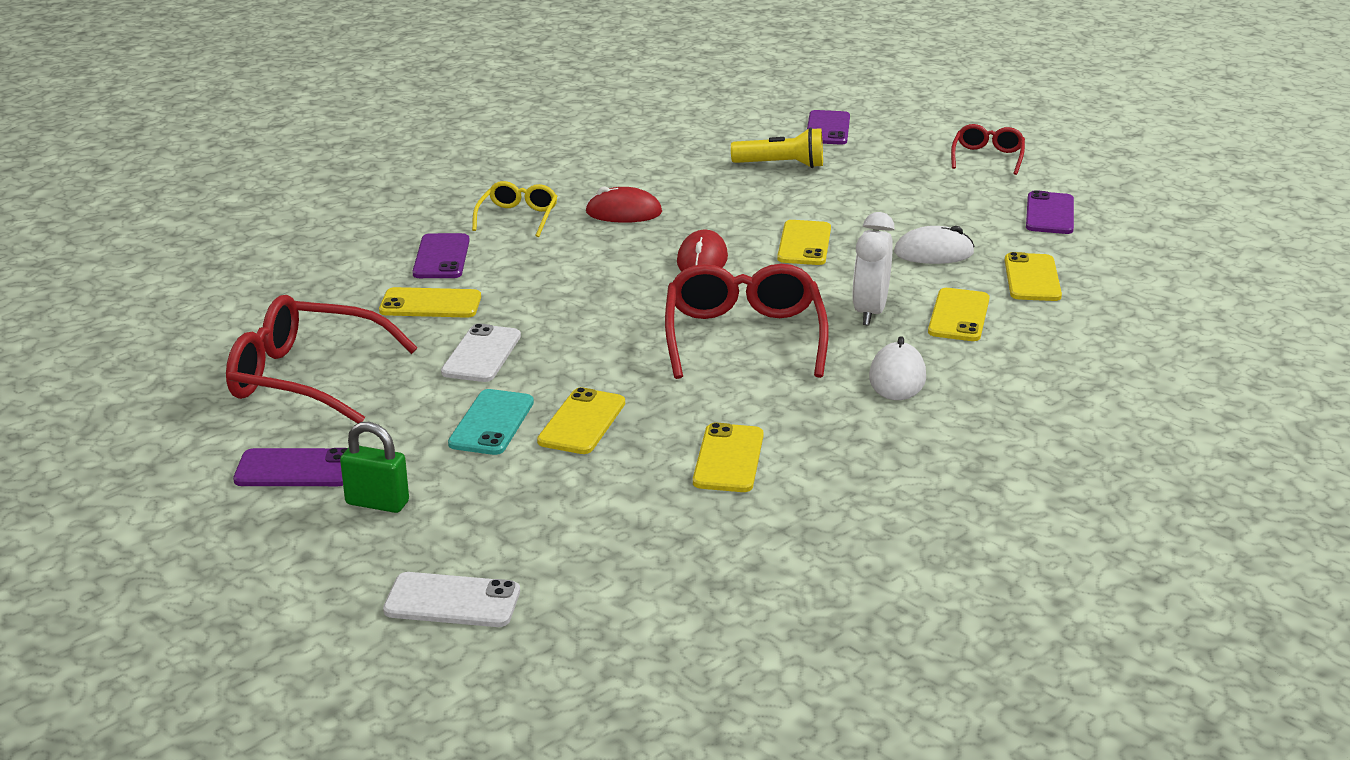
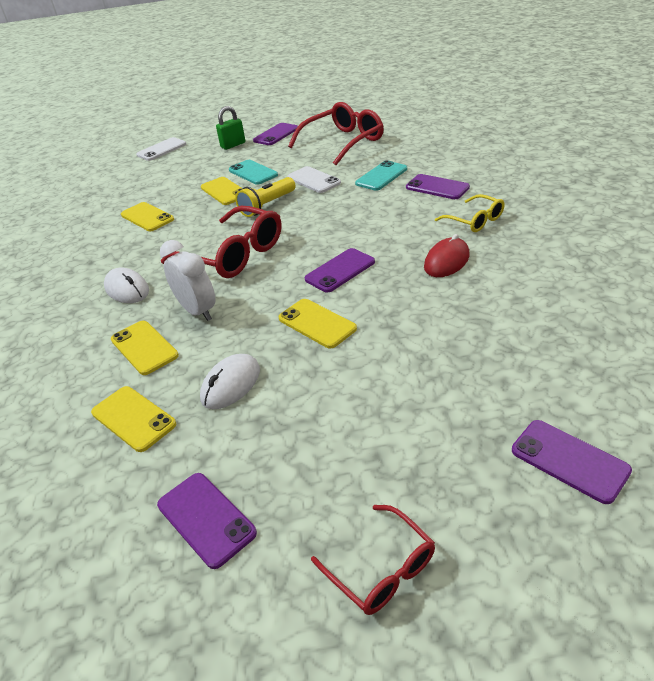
camera: 130 degrees right, 10 degrees up
yellow phone [379,287,481,318] -> turquoise phone [355,160,407,191]
red mouse [677,230,728,272] -> purple phone [304,248,375,292]
yellow flashlight [731,127,823,168] -> yellow flashlight moved to [235,177,296,217]

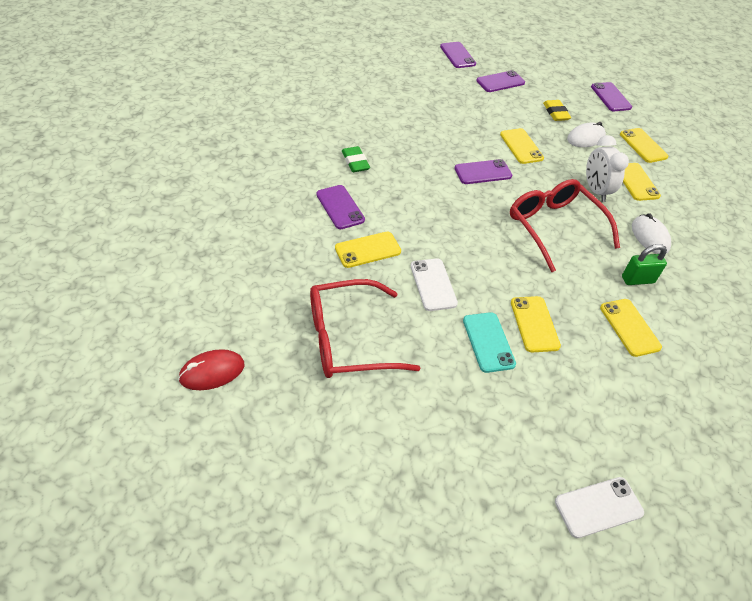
camera: 160 degrees left, 10 degrees up
green padlock [216,106,245,150] -> green padlock moved to [622,244,667,285]
yellow flashlight [235,177,296,217] -> none
purple phone [253,123,298,145] -> purple phone moved to [476,70,525,92]
red glasses [311,505,435,615] -> none
turquoise phone [355,160,407,191] -> yellow phone [335,232,401,268]
red mouse [424,234,470,277] -> red mouse moved to [178,349,245,390]
yellow glasses [435,194,504,232] -> green eraser [342,146,370,172]
none -> yellow eraser [543,100,571,121]

